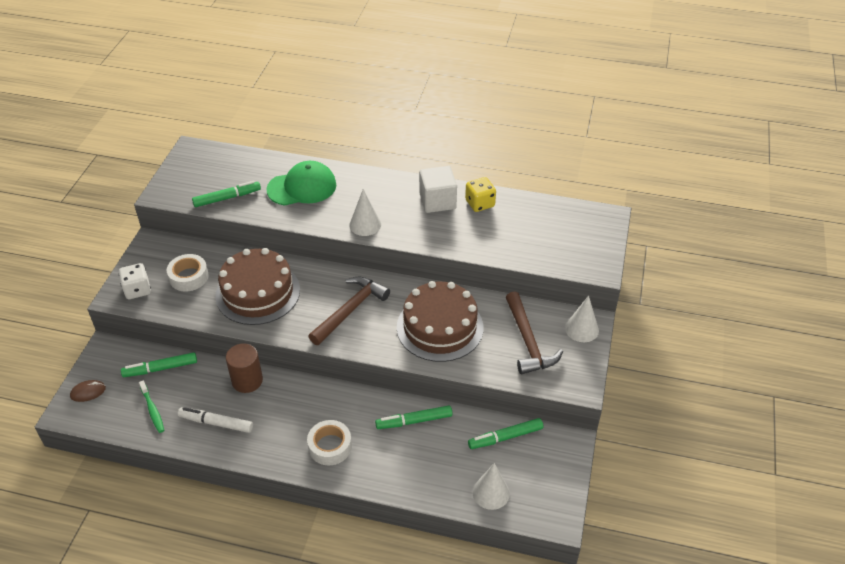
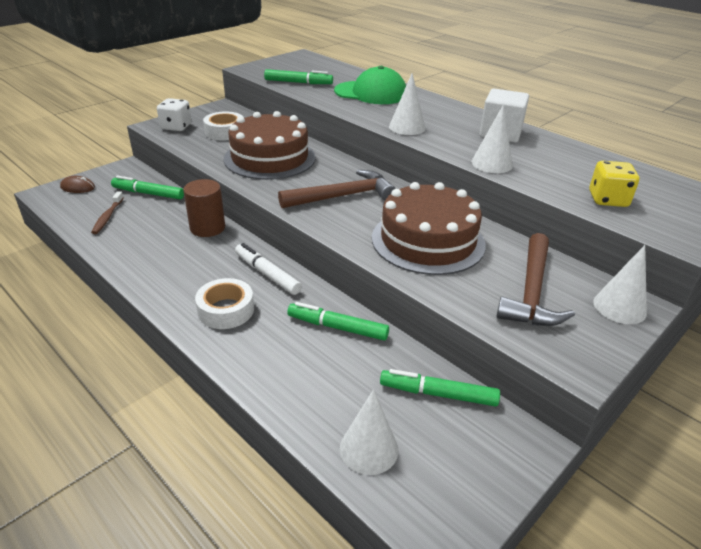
camera: 30 degrees right, 10 degrees down
green toothbrush [139,380,164,433] -> brown toothbrush [91,191,124,234]
white marker [178,407,253,433] -> white marker moved to [235,243,302,295]
yellow dice [465,177,496,212] -> yellow dice moved to [589,161,639,207]
none -> white cone [472,104,513,173]

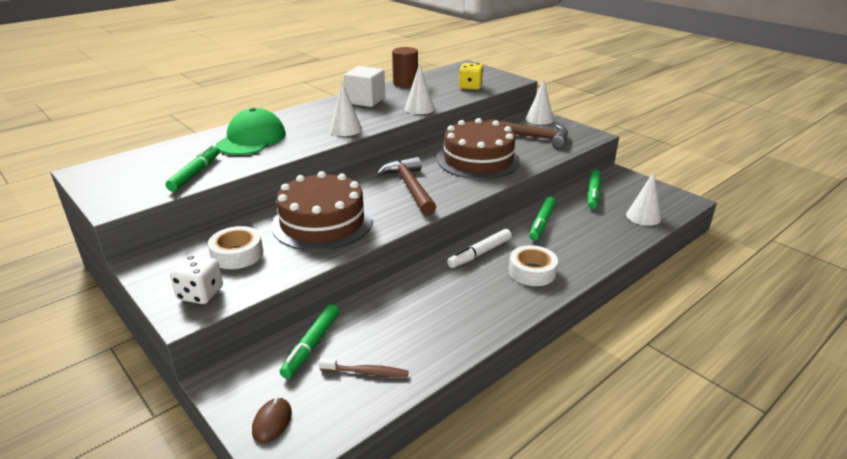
camera: 85 degrees left, 5 degrees down
brown cylinder [183,179,225,237] -> brown cylinder moved to [392,47,418,88]

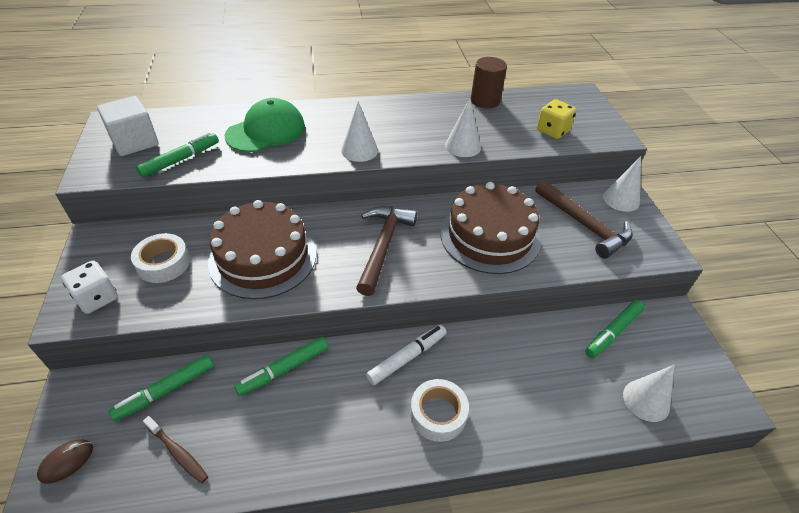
camera: 30 degrees right, 15 degrees up
white cube [344,66,385,107] -> white cube moved to [97,96,159,156]
white marker [447,229,512,268] -> white marker turned 150 degrees clockwise [366,325,447,385]
green marker [529,197,556,241] -> green marker moved to [234,337,328,396]

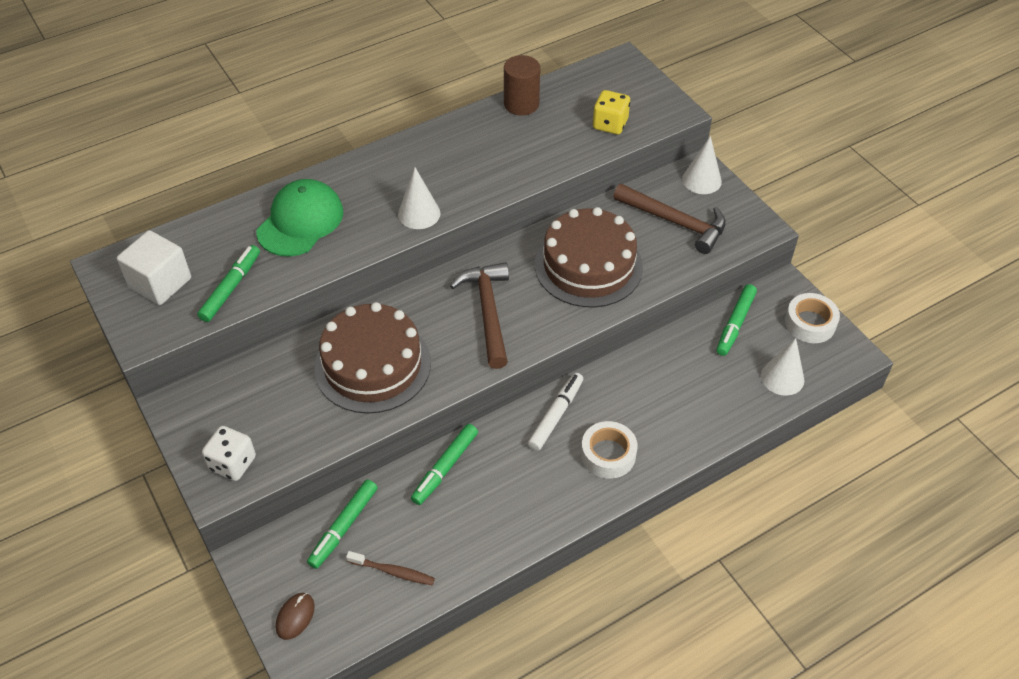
camera: 20 degrees left, 5 degrees up
white tape [131,233,190,283] -> white tape moved to [785,293,840,343]
white cone [445,98,481,157] -> none

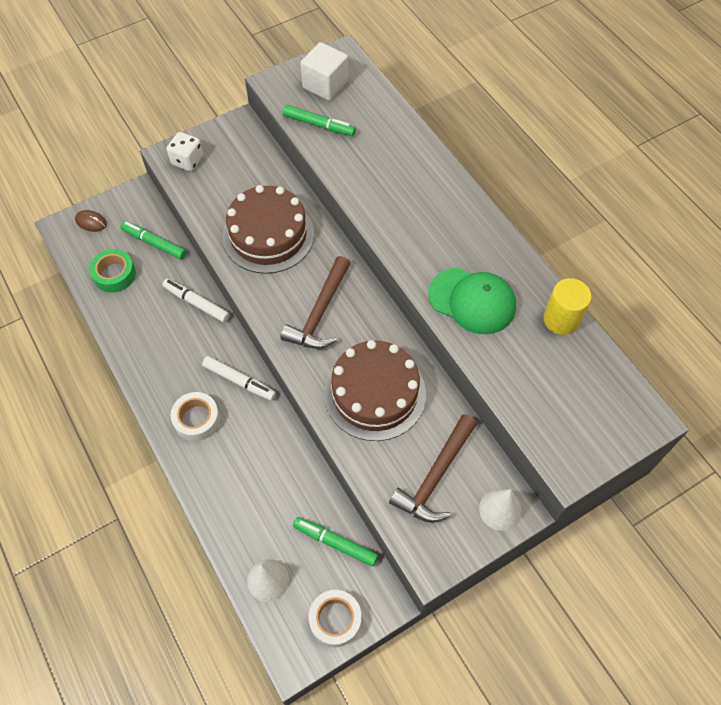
camera: 90 degrees right, 10 degrees up
green cap [257,179,344,256] -> green cap moved to [428,267,516,334]
brown toothbrush [346,551,435,585] -> green tape [89,249,136,293]
white cone [398,168,441,229] -> none
green marker [411,424,478,505] -> white marker [162,279,230,323]
brown hammer [450,262,509,369] -> brown hammer turned 120 degrees clockwise [280,256,351,349]
brown cylinder [504,55,540,115] -> yellow cylinder [543,278,592,335]
yellow dice [593,90,630,134] -> none

